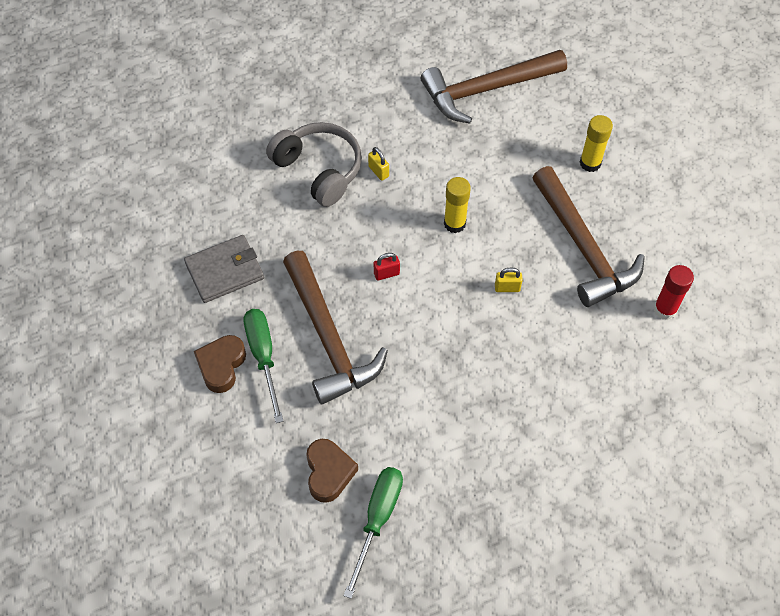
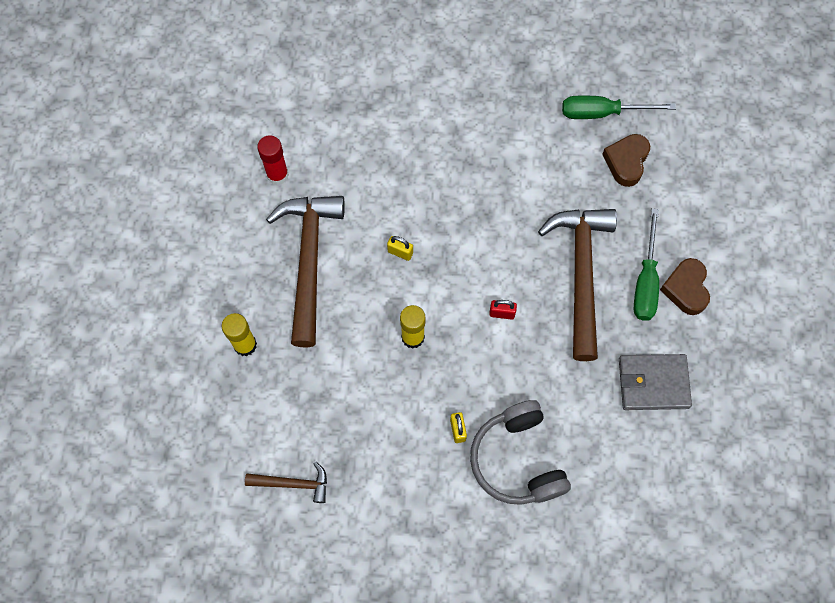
camera: 155 degrees left, 10 degrees up
brown heart [194,335,246,393] -> brown heart turned 135 degrees clockwise [660,258,710,315]
green screwdriver [344,467,403,599] -> green screwdriver turned 45 degrees clockwise [562,96,676,119]
brown hammer [421,50,567,123] -> brown hammer [245,462,327,503], size x0.48

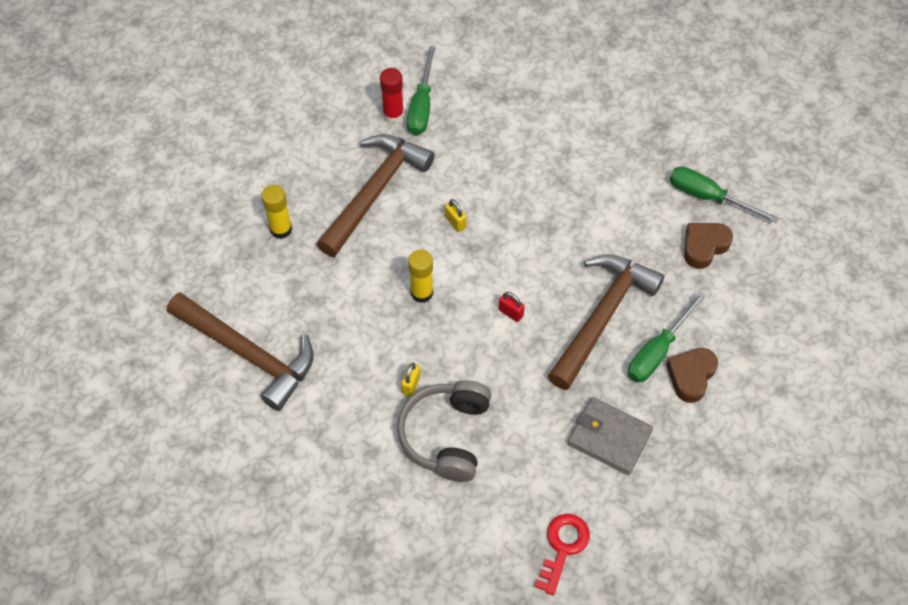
camera: 30 degrees right, 10 degrees down
brown hammer [245,462,327,503] -> brown hammer [167,292,314,411], size x2.06
none -> green screwdriver [407,46,436,135]
none -> red key [534,514,590,595]

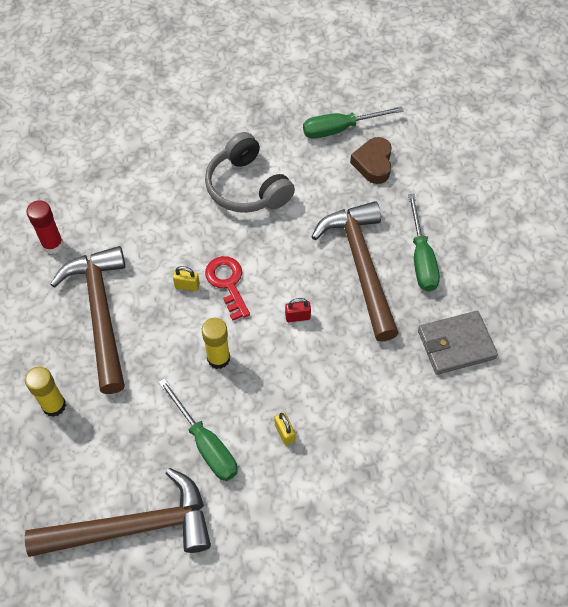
camera: 45 degrees left, 0 degrees up
grey headphones [397,380,492,482] -> grey headphones moved to [205,132,295,213]
green screwdriver [407,46,436,135] -> green screwdriver moved to [158,378,237,481]
red key [534,514,590,595] -> red key moved to [205,256,250,321]
brown heart [666,348,718,403] -> none

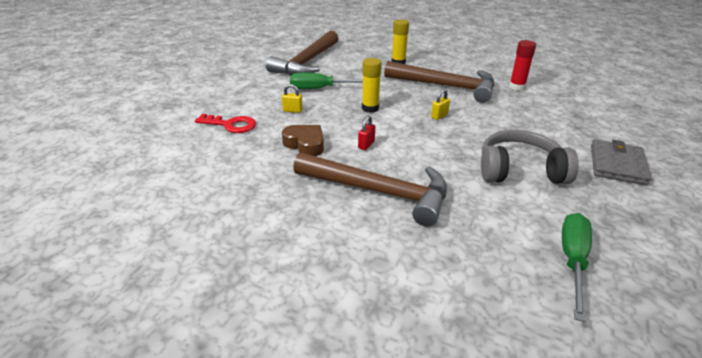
camera: 125 degrees right, 25 degrees down
red key [205,256,250,321] -> red key moved to [195,114,256,133]
brown heart [350,137,392,184] -> brown heart moved to [282,125,324,156]
green screwdriver [408,194,440,292] -> none
grey wallet [418,311,498,375] -> grey wallet moved to [591,139,651,185]

